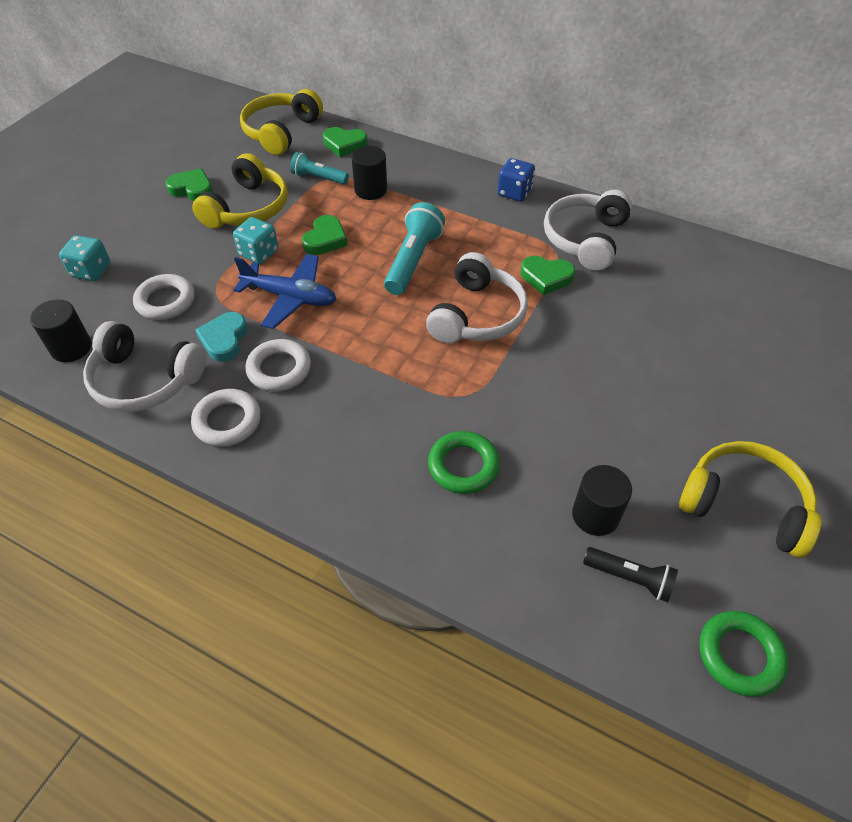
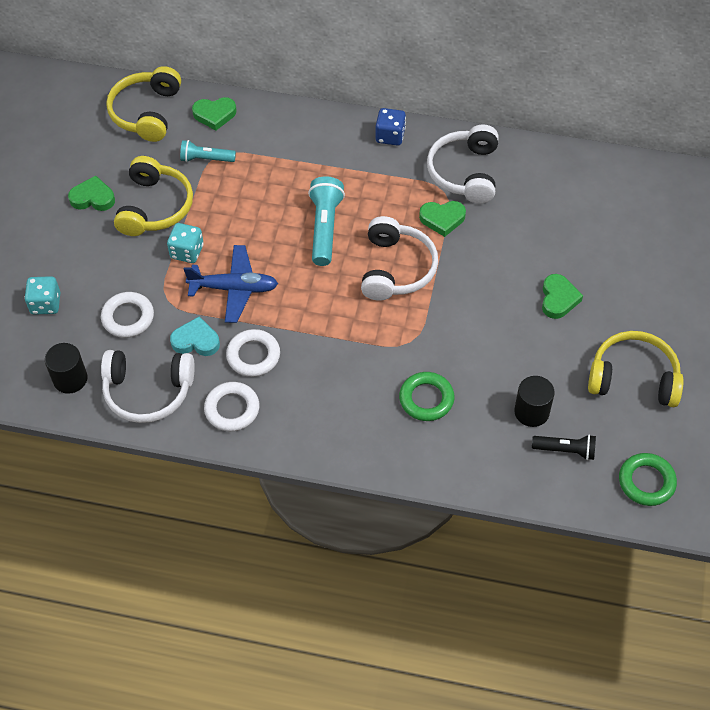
camera: 15 degrees left, 5 degrees up
turquoise heart [195,312,248,362] -> turquoise heart turned 105 degrees clockwise [170,316,220,356]
green heart [302,215,348,255] -> green heart moved to [542,274,583,319]
black cylinder [351,146,387,200] -> none

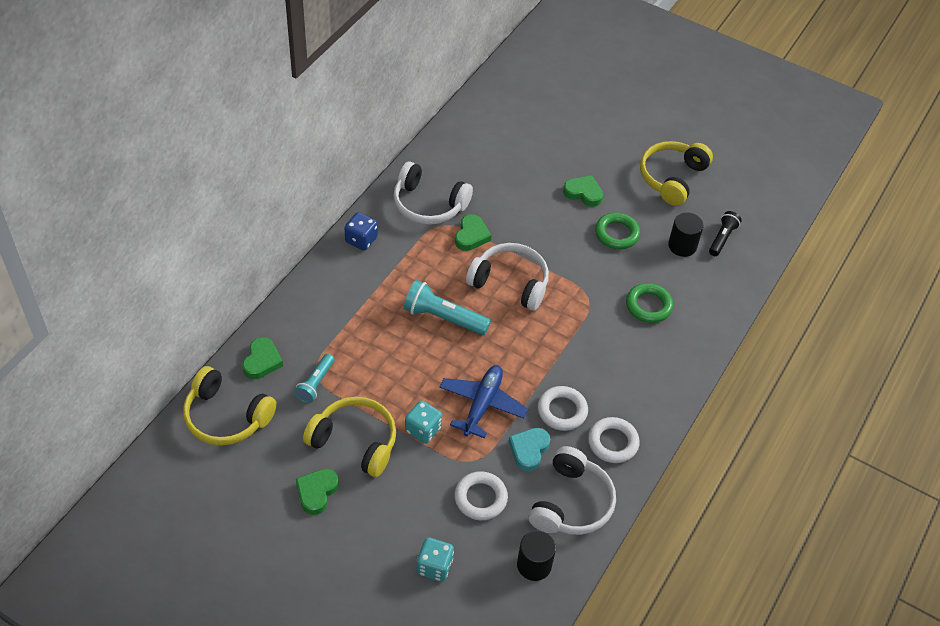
camera: 75 degrees left, 5 degrees down
green ring [619,453,677,506] -> green ring moved to [595,213,640,249]

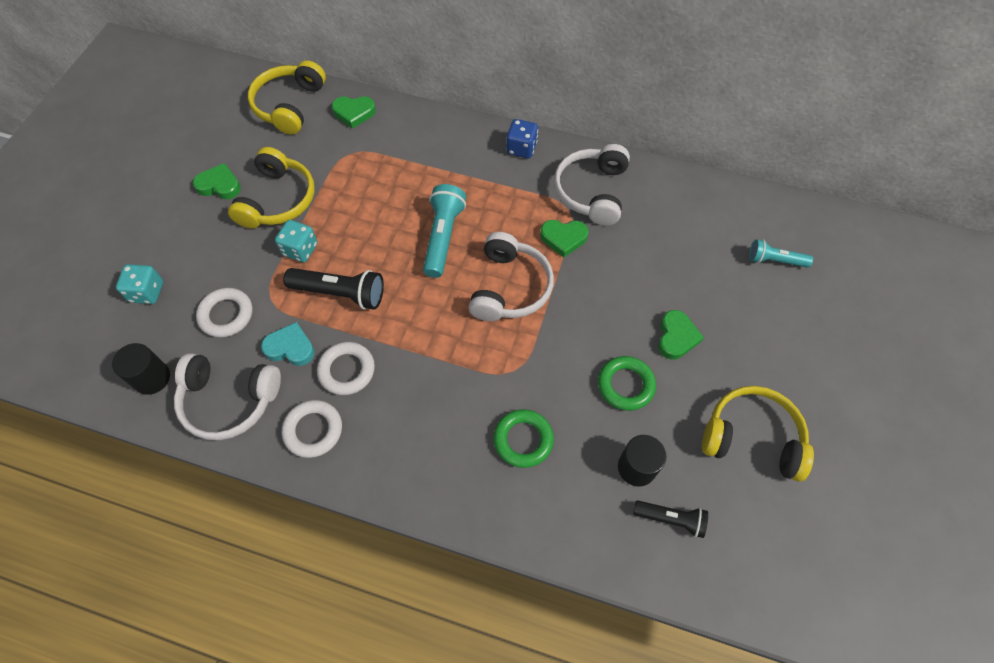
camera: 80 degrees right, 10 degrees up
turquoise flashlight [294,354,334,403] -> turquoise flashlight moved to [749,239,813,268]
blue plane [440,365,528,438] -> black flashlight [283,268,384,310]

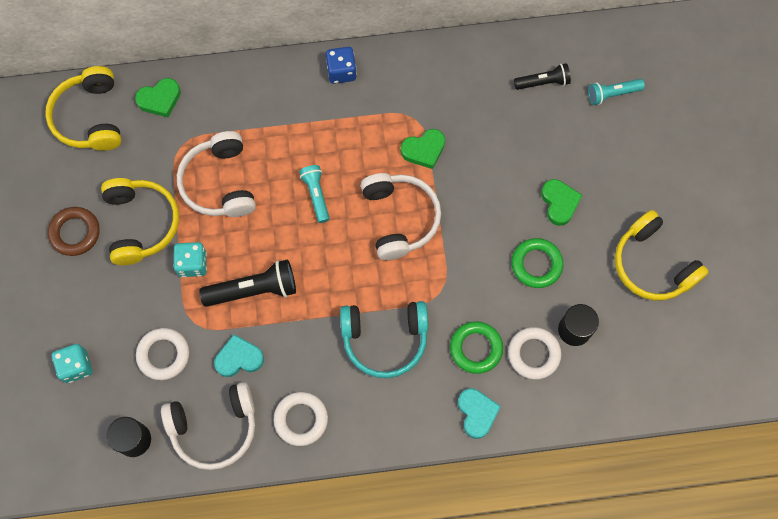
camera: 25 degrees left, 10 degrees up
green heart [193,163,241,199] -> brown ring [48,207,100,256]
white ring [317,342,375,395] -> white ring moved to [508,327,562,380]
turquoise flashlight [423,184,466,278] -> turquoise flashlight [299,165,329,223], size x0.63
white headphones [554,144,630,226] -> white headphones moved to [177,131,256,217]
black flashlight [633,500,708,538] -> black flashlight moved to [514,63,571,90]
yellow headphones [702,386,814,482] -> yellow headphones turned 120 degrees counterclockwise [615,210,709,300]
none -> turquoise headphones [340,301,428,378]
none -> turquoise heart [458,388,501,439]

